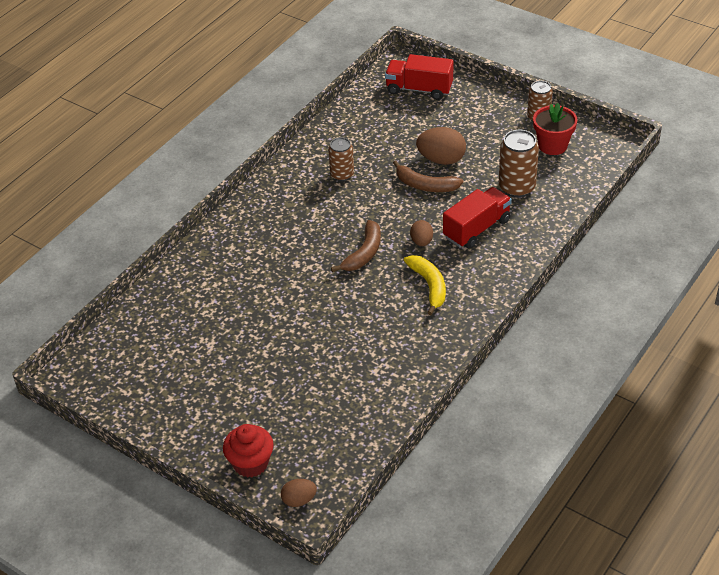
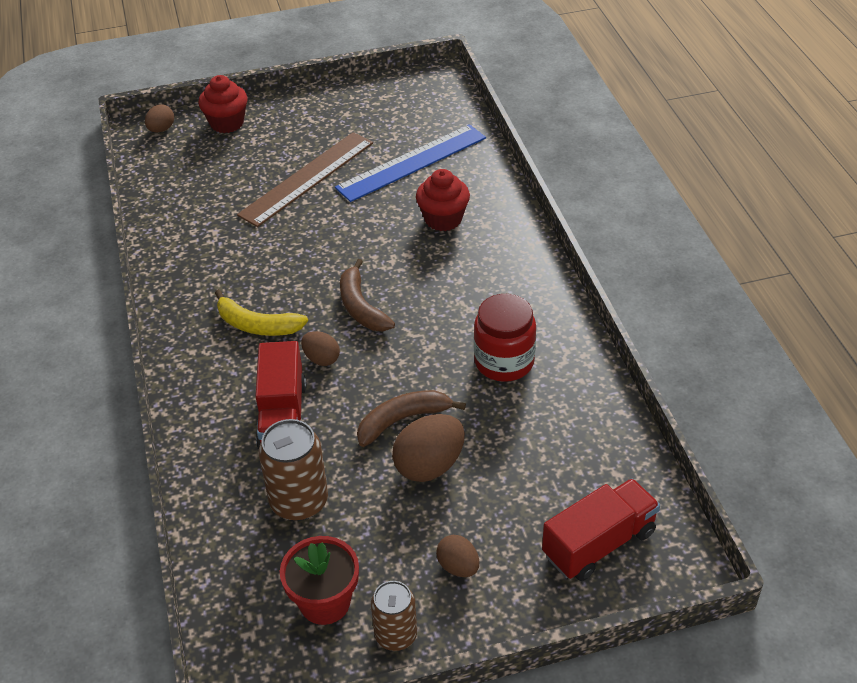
camera: 130 degrees right, 0 degrees up
brown can [328,137,354,181] -> red jar [474,294,536,382]
none -> brown ruler [237,132,373,227]
none -> blue ruler [335,124,486,202]
none -> red cupcake [416,169,470,231]
none -> brown egg [436,535,479,577]

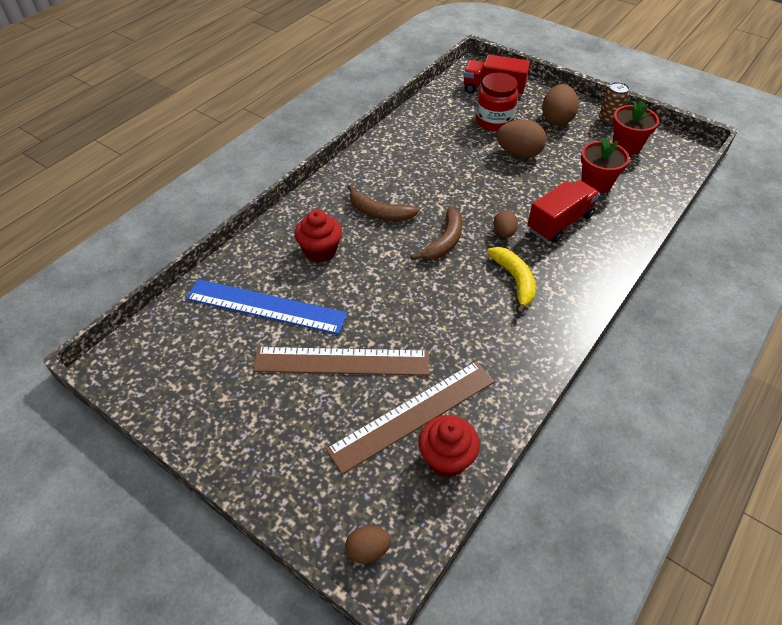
camera: 130 degrees left, 5 degrees up
red cupcake [198,75,247,133] -> red cupcake moved to [418,415,480,478]
brown can [259,419,328,521] -> red flower pot [581,136,629,194]
brown banana [357,390,466,447] -> brown banana moved to [348,185,419,221]
brown egg [436,535,479,577] -> brown egg [542,84,579,126], size x1.71
red jar [474,294,536,382] -> red jar moved to [476,73,518,131]
none -> brown ruler [326,361,495,474]

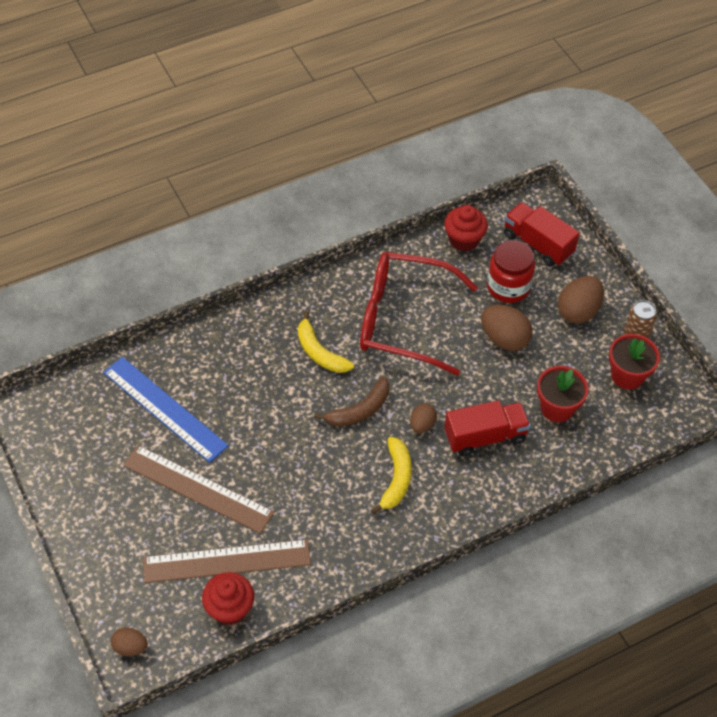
camera: 25 degrees right, 5 degrees up
red cupcake [295,210,342,263] -> red cupcake moved to [444,205,488,252]
brown banana [348,185,419,221] -> yellow banana [298,311,354,373]
none -> red glasses [360,252,478,376]

